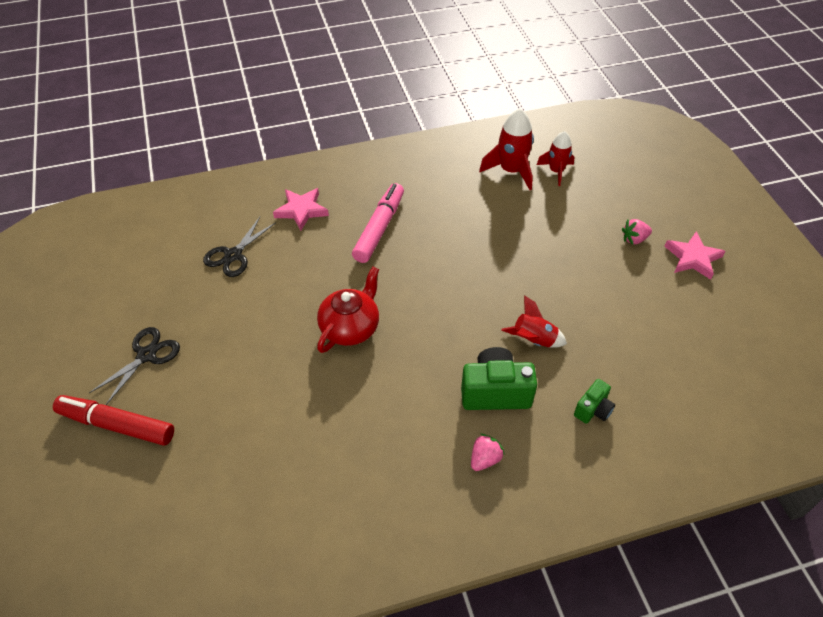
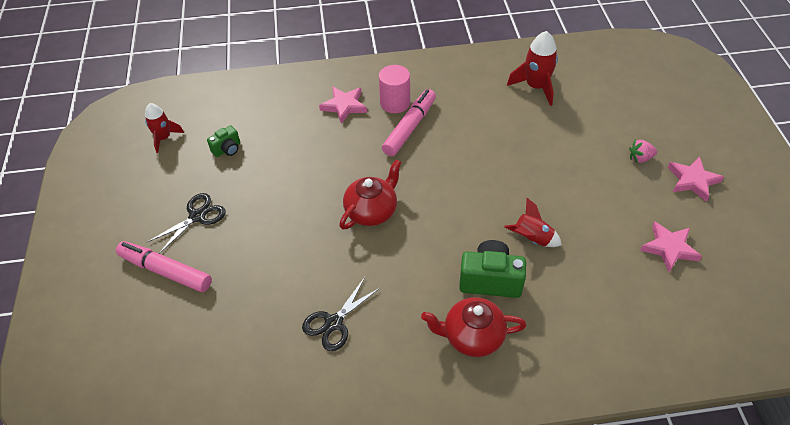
camera: 10 degrees right, 0 degrees up
red marker [53,395,174,446] -> pink marker [116,241,212,292]
black scissors [203,217,275,277] -> black scissors moved to [302,277,381,351]
pink strawberry [471,434,505,471] -> red teapot [421,297,527,357]
red rocket [537,131,574,186] -> red rocket moved to [145,103,184,153]
green camera [574,379,615,424] -> green camera moved to [207,125,240,157]
none -> pink cylinder [379,65,410,113]
none -> pink star [640,221,702,272]

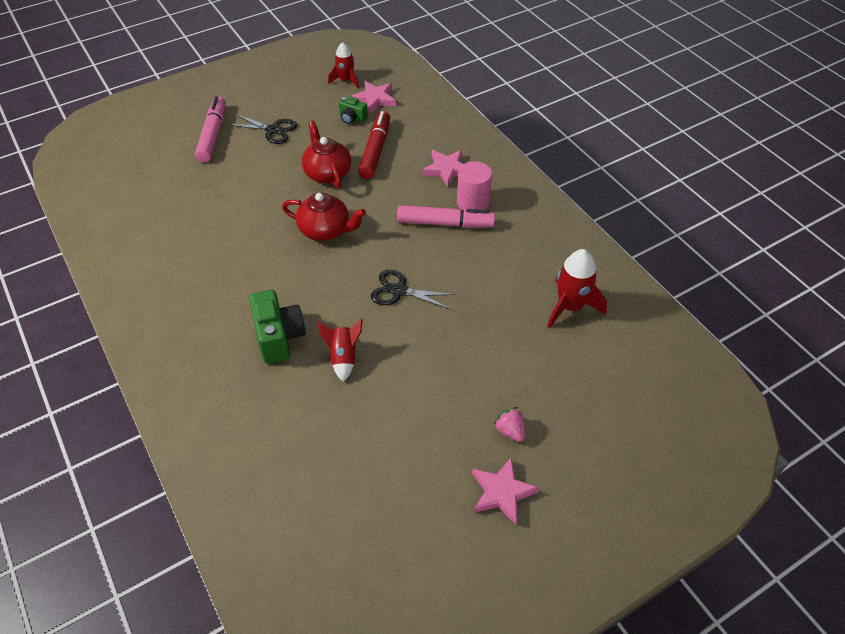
camera: 65 degrees right, 0 degrees up
black scissors [302,277,381,351] -> black scissors moved to [371,270,456,309]
red teapot [421,297,527,357] -> red teapot moved to [302,121,351,188]
pink star [640,221,702,272] -> pink star moved to [351,81,396,114]
none -> red marker [358,111,390,179]

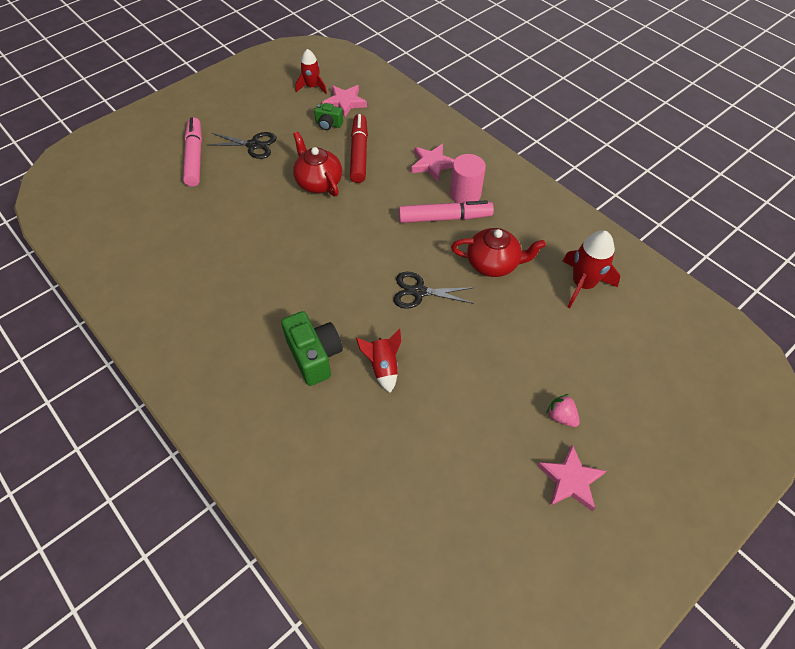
camera: 10 degrees left, 5 degrees up
red teapot [282,193,366,241] -> red teapot moved to [451,228,546,277]

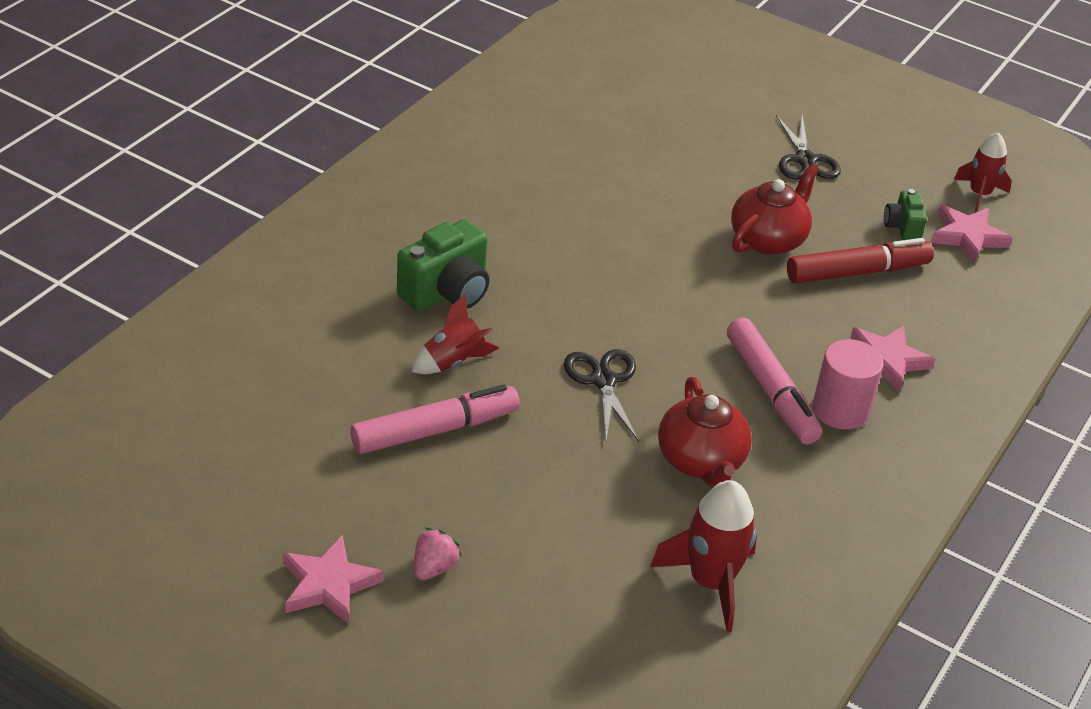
camera: 70 degrees right, 15 degrees down
pink marker [183,117,202,187] -> pink marker moved to [350,385,520,454]

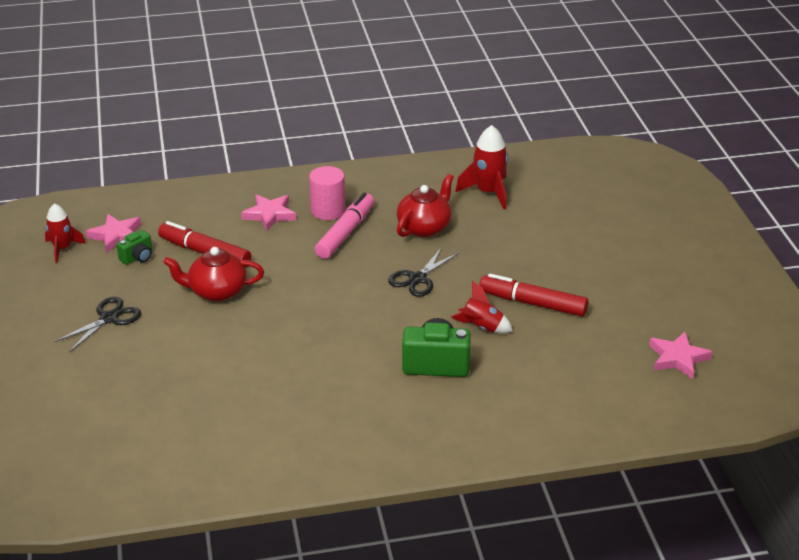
camera: 130 degrees left, 5 degrees down
pink star [283,534,384,624] -> pink star moved to [649,332,713,379]
pink marker [350,385,520,454] -> red marker [479,273,588,316]
pink strawberry [414,527,462,580] -> none

